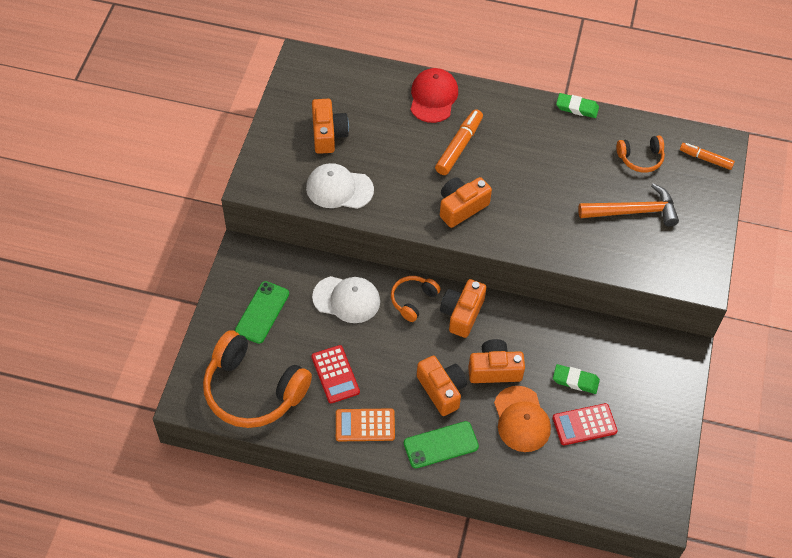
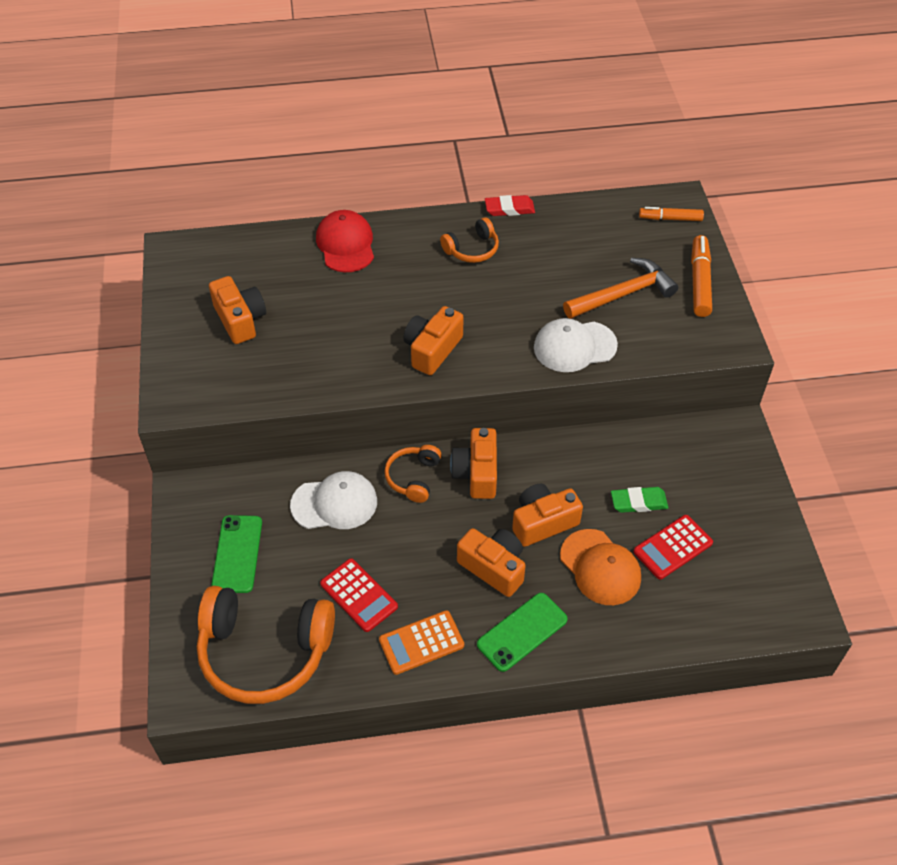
camera: 20 degrees left, 5 degrees down
white cap [306,163,374,209] -> white cap moved to [534,318,618,372]
orange marker [435,109,483,175] -> orange marker moved to [691,235,712,317]
green eraser [556,93,599,118] -> red eraser [485,195,535,216]
orange headphones [616,135,665,173] -> orange headphones moved to [440,217,499,263]

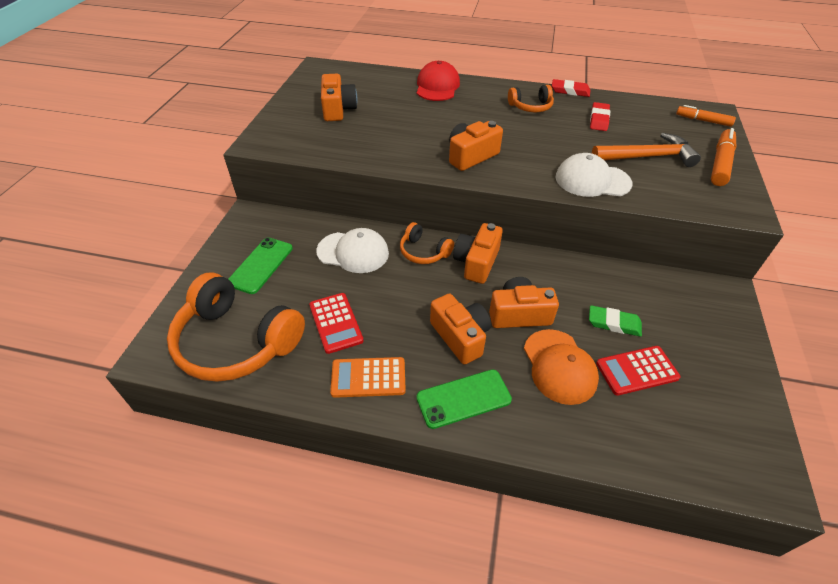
camera: 20 degrees right, 5 degrees down
orange headphones [384,445,442,503] -> orange headphones turned 90 degrees counterclockwise [400,222,454,264]
none -> red eraser [590,102,610,131]

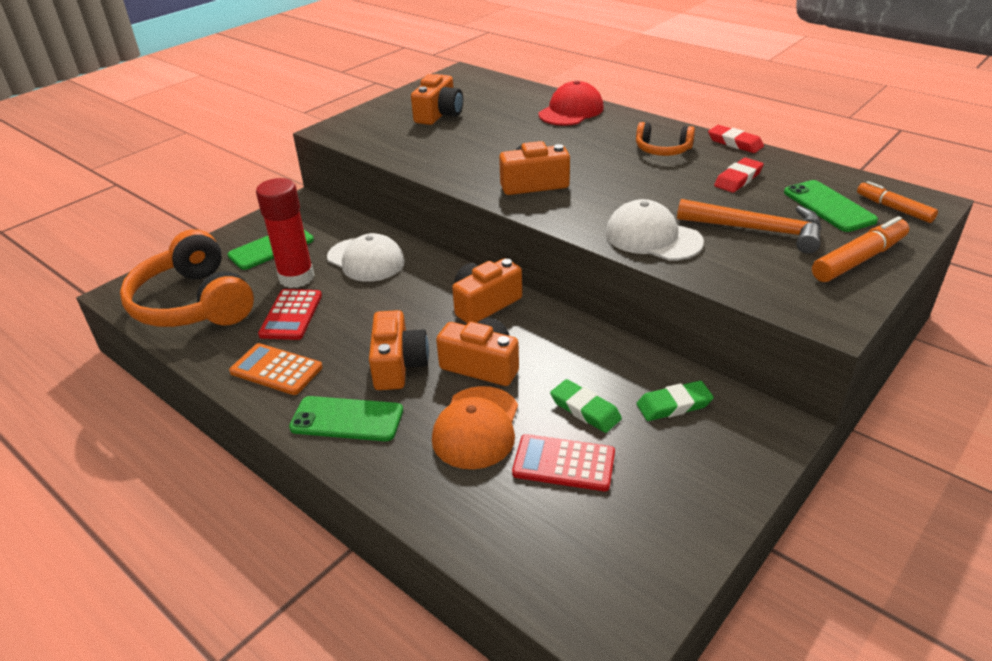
camera: 30 degrees right, 10 degrees down
orange headphones [400,222,454,264] -> none
none -> red glue stick [256,178,315,288]
none -> green eraser [636,381,714,421]
none -> green phone [784,180,878,232]

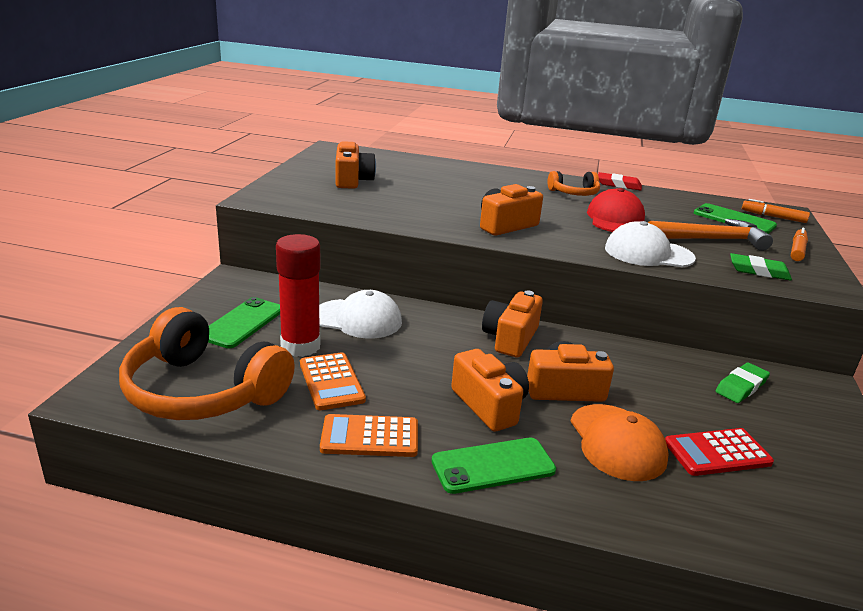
camera: 30 degrees left, 10 degrees down
red calculator [258,289,322,340] -> orange calculator [300,352,366,410]
red cap [539,81,604,126] -> red cap moved to [587,188,645,232]
green eraser [550,379,622,433] -> green eraser moved to [730,253,792,281]
red eraser [714,158,764,193] -> none
orange marker [812,216,909,282] -> orange marker [791,228,808,261], size x0.66

